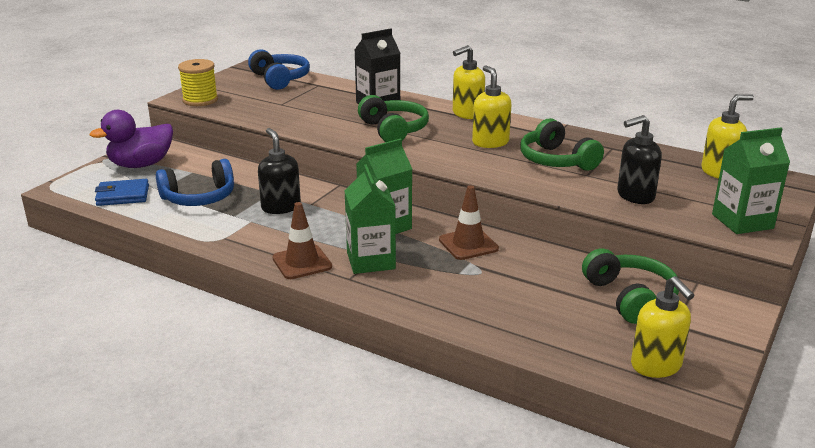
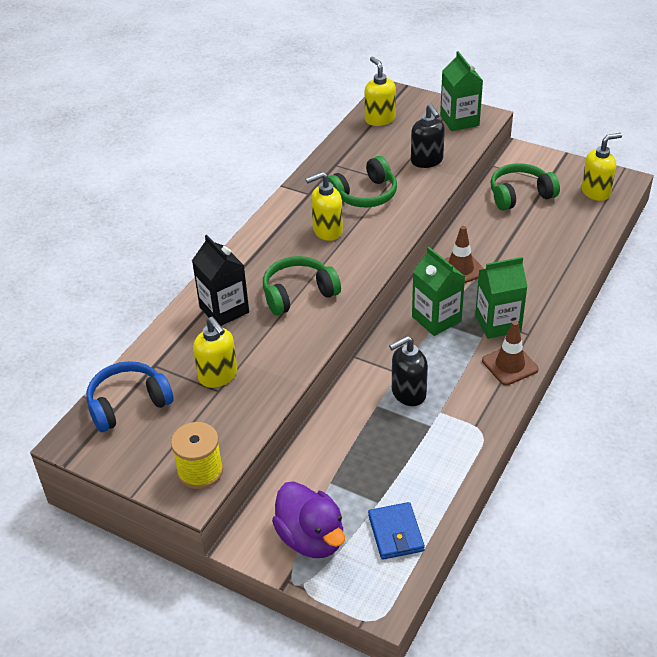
camera: 90 degrees left, 15 degrees up
blue headphones [156,159,234,206] -> none
yellow soap dispenser [453,45,485,119] -> yellow soap dispenser moved to [193,317,237,388]

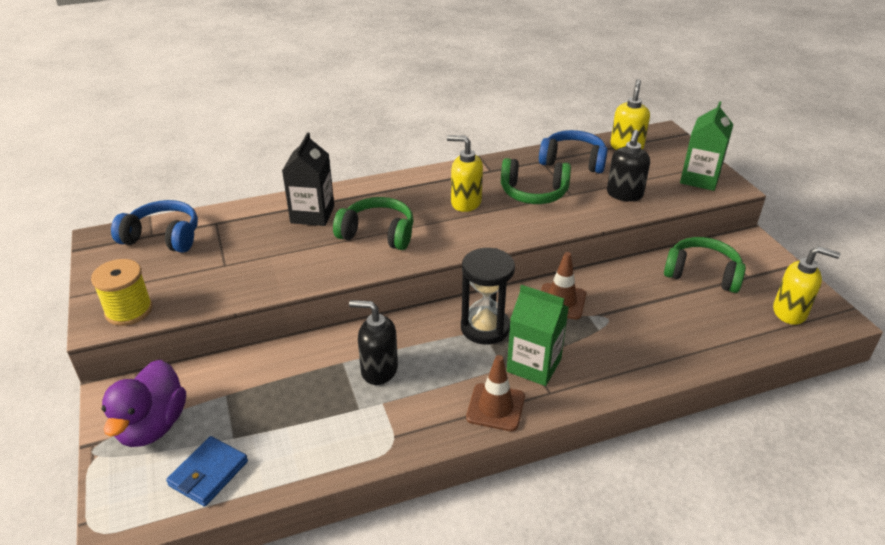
camera: 40 degrees right, 5 degrees down
yellow soap dispenser [193,317,237,388] -> none
green carton [412,247,465,336] -> black hourglass [461,248,515,344]
none -> blue headphones [539,130,608,173]

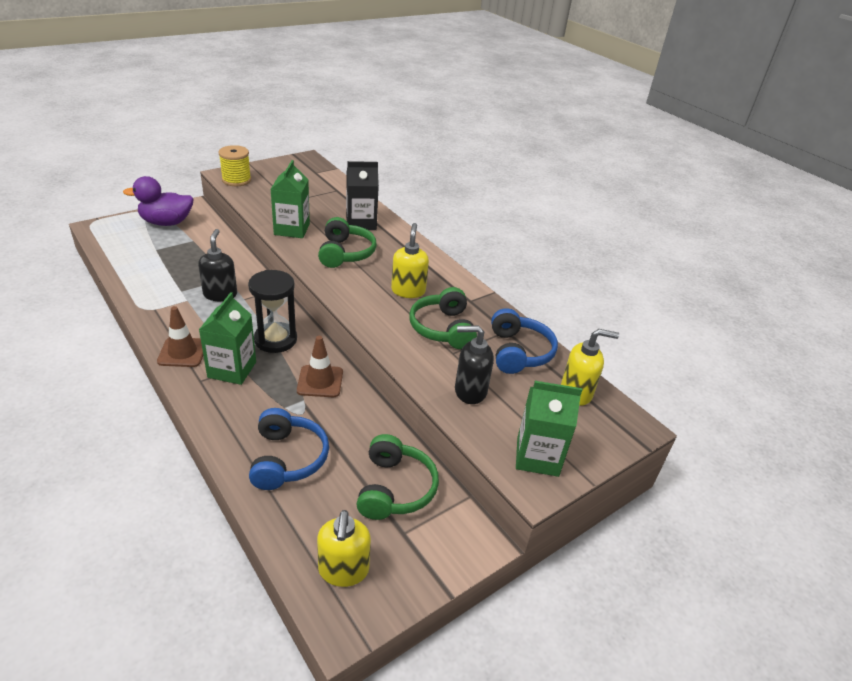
camera: 70 degrees right, 0 degrees up
blue headphones [111,200,198,253] -> blue headphones moved to [249,408,329,490]
blue wallet [166,436,248,507] -> none
none -> green carton [271,160,310,238]

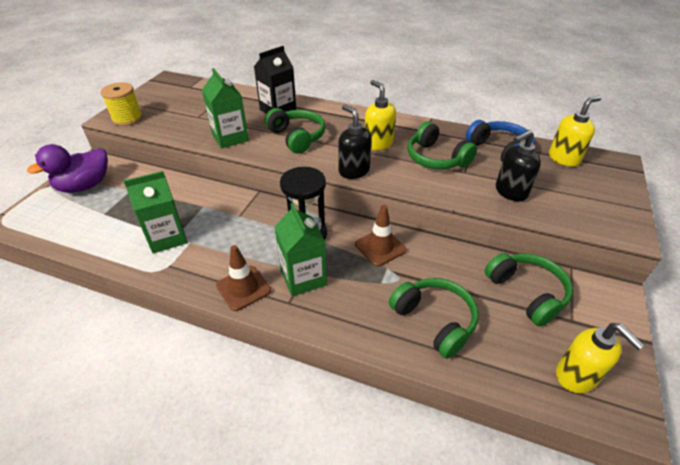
camera: 30 degrees left, 5 degrees up
black soap dispenser [198,229,237,301] -> black soap dispenser moved to [339,104,372,179]
blue headphones [249,408,329,490] -> green headphones [389,278,479,359]
green carton [516,381,582,477] -> green carton moved to [124,171,187,253]

